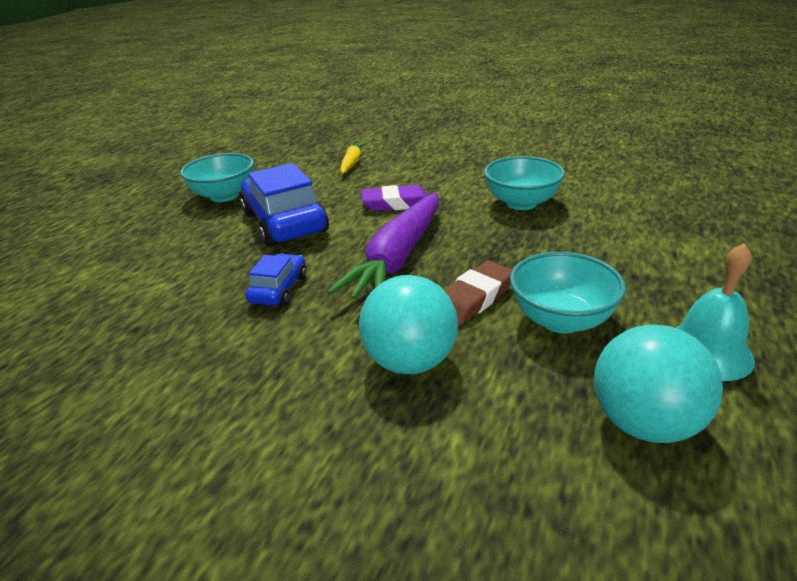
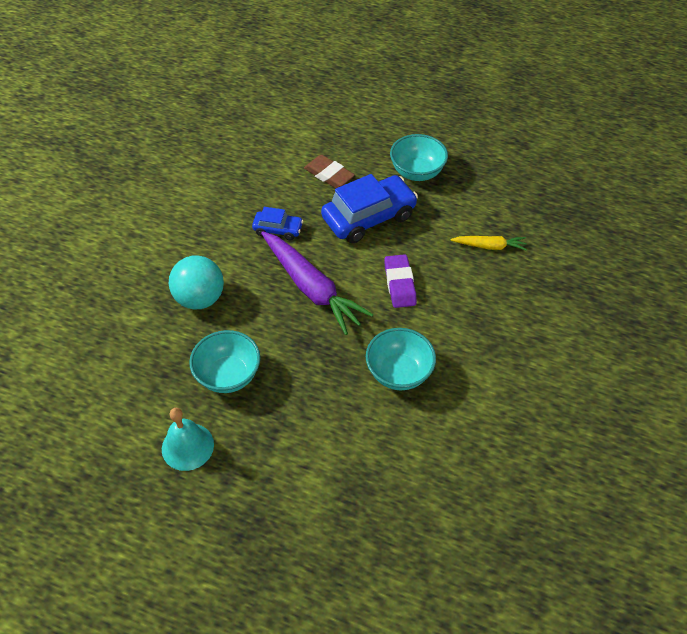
camera: 85 degrees right, 20 degrees up
purple carrot [328,193,439,299] -> purple carrot turned 150 degrees counterclockwise [261,231,373,335]
brown eraser [444,260,512,326] -> brown eraser moved to [304,155,355,188]
turquoise ball [594,324,723,443] -> none

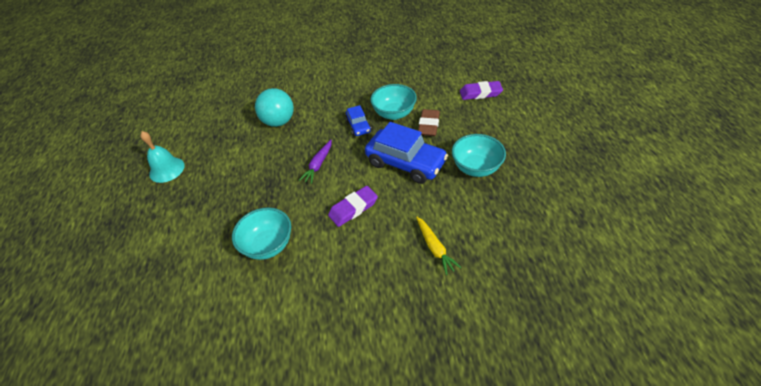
camera: 65 degrees right, 5 degrees down
turquoise bowl [189,330,260,393] -> turquoise bowl moved to [370,84,417,120]
purple carrot [261,231,373,335] -> purple carrot [299,140,332,184], size x0.51
none -> purple eraser [460,81,503,100]

